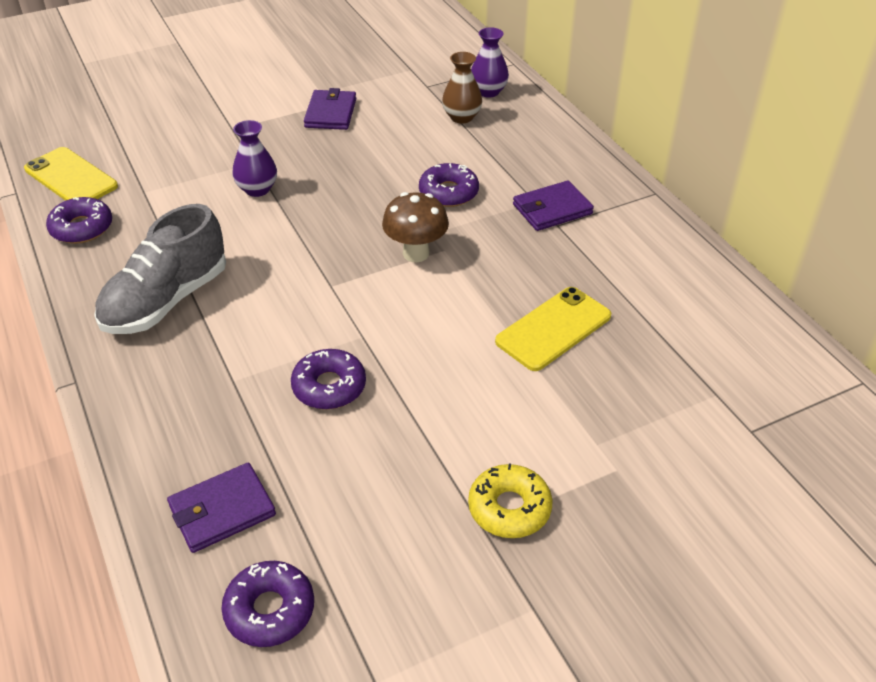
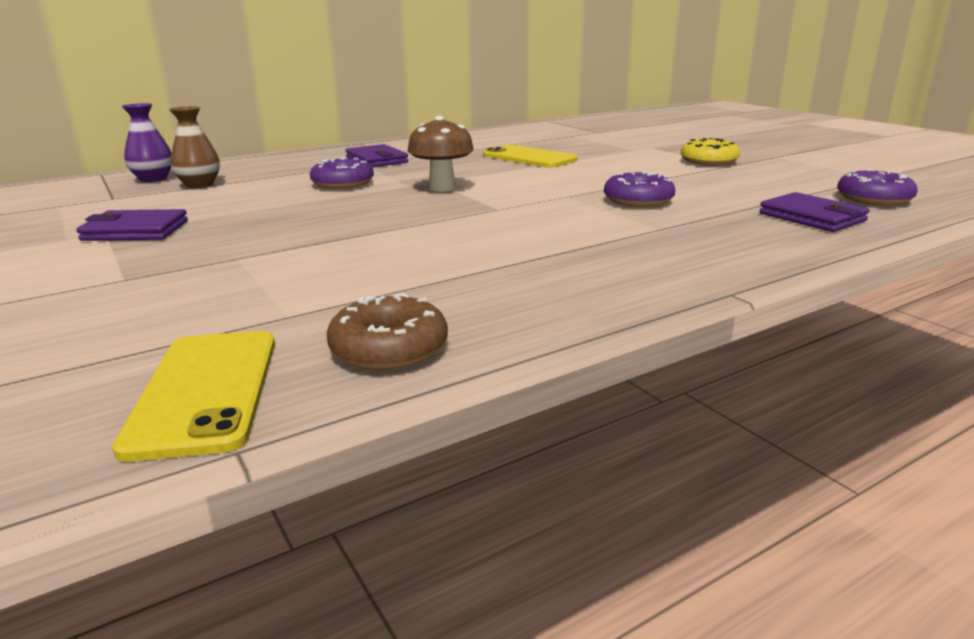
camera: 95 degrees left, 20 degrees down
yellow phone [24,147,118,201] -> yellow phone turned 45 degrees counterclockwise [112,331,275,462]
purple donut [46,197,112,244] -> brown donut [327,293,448,370]
grey shoe [94,204,226,334] -> none
purple vase [232,120,277,197] -> none

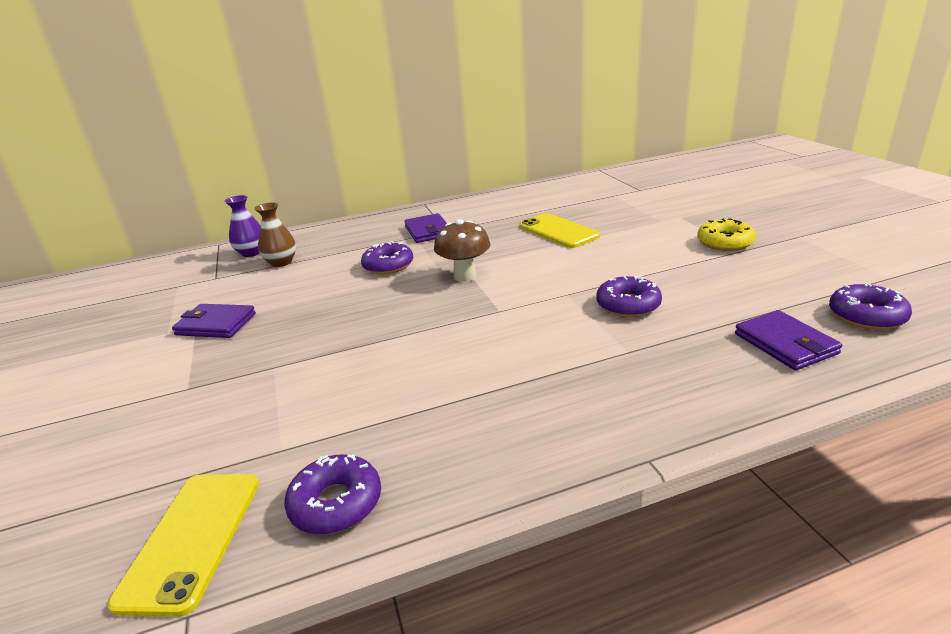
camera: 15 degrees right, 5 degrees up
brown donut [327,293,448,370] -> purple donut [284,454,381,535]

